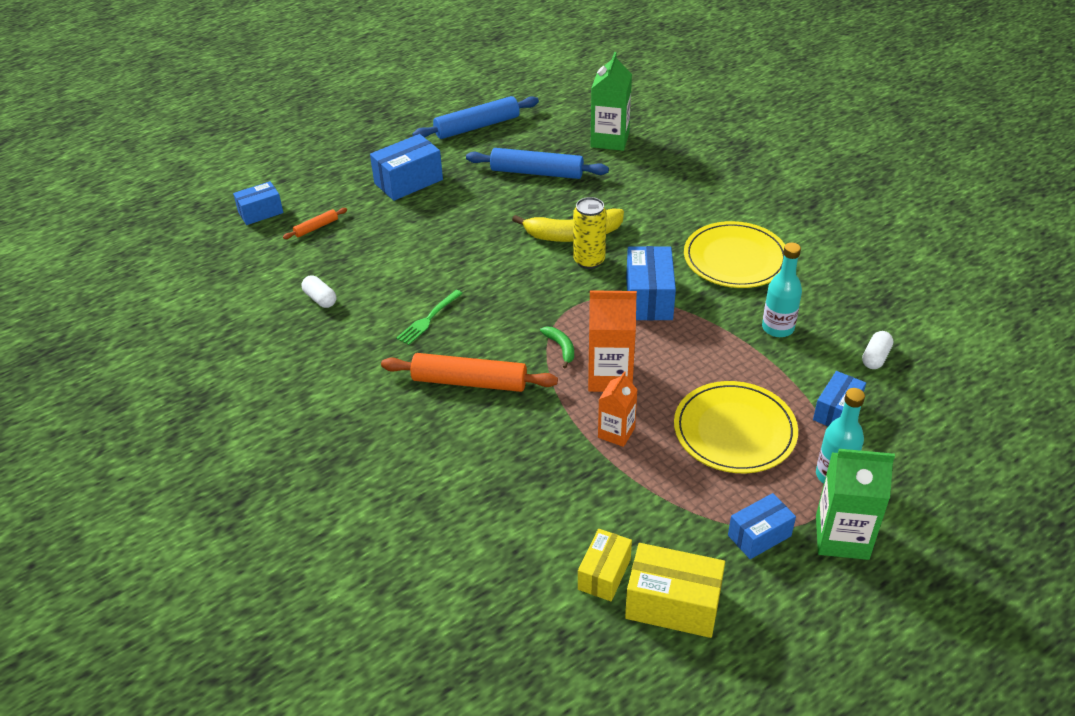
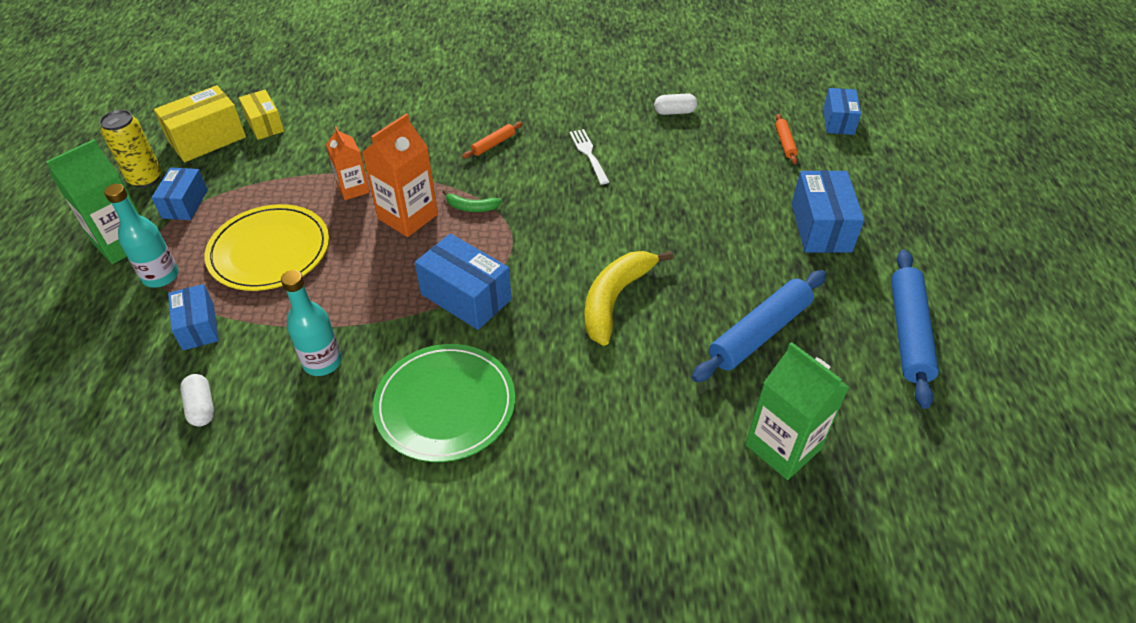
camera: 125 degrees right, 5 degrees up
orange rolling pin [381,353,558,392] -> orange rolling pin [462,122,523,158], size x0.48
green fork [396,290,463,345] -> white fork [569,129,609,185]
yellow can [573,197,607,269] -> yellow can moved to [100,110,161,188]
yellow plate [684,221,785,288] -> green plate [373,344,515,462]

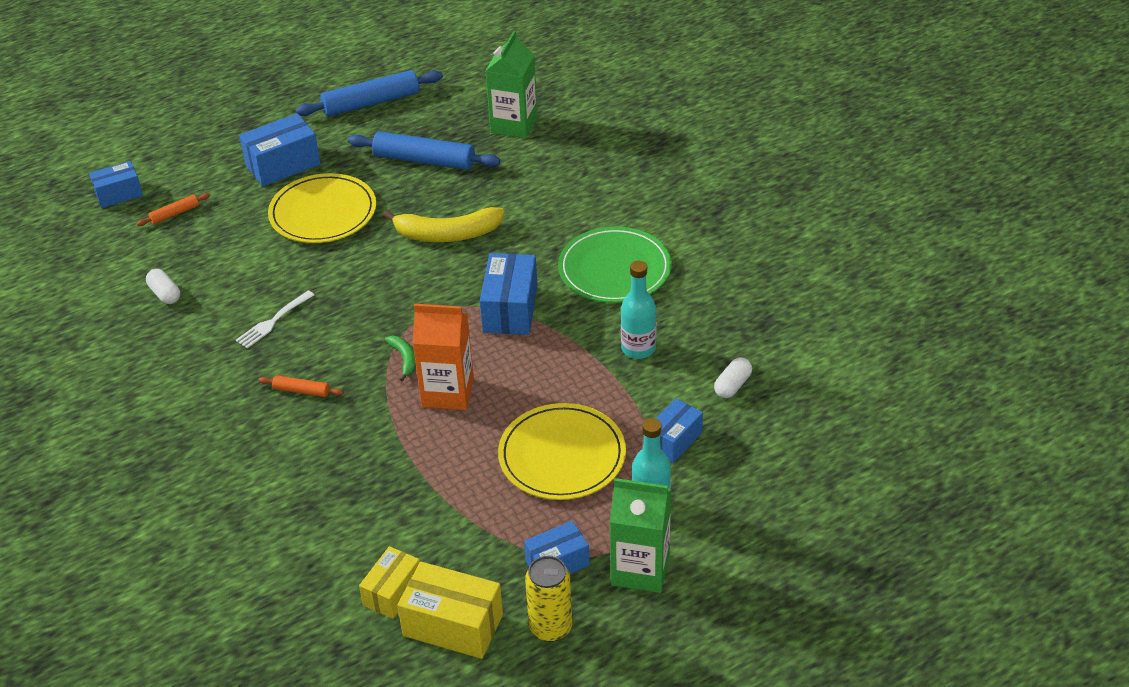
camera: 120 degrees left, 5 degrees down
orange carton [326,126,370,200] -> none
none -> yellow plate [268,173,376,243]

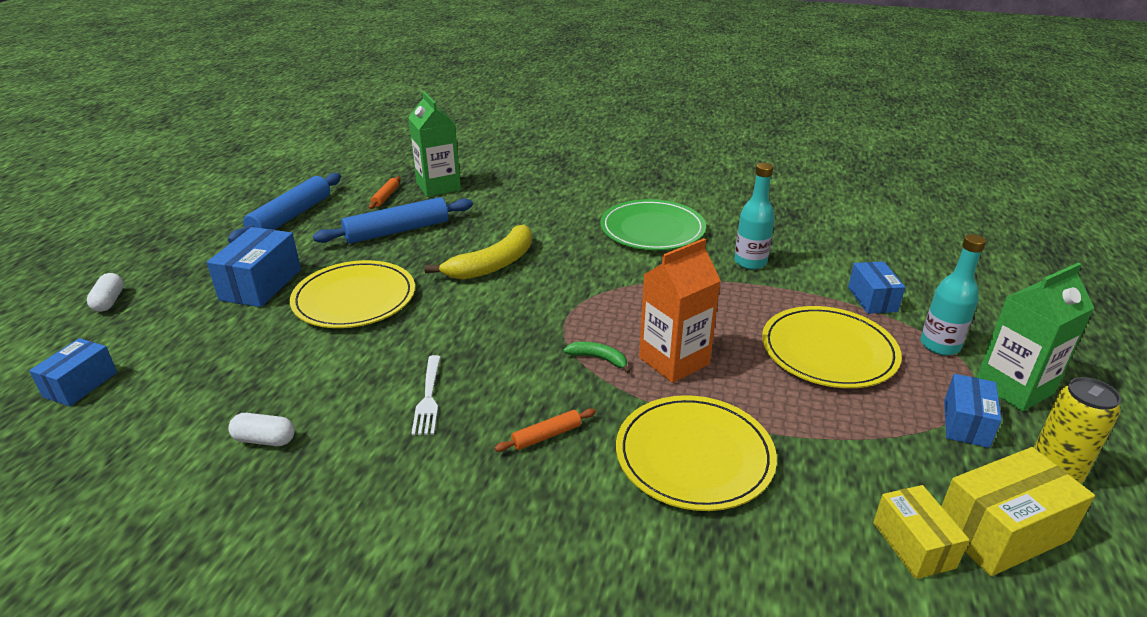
camera: 45 degrees left, 10 degrees down
orange rolling pin [137,193,210,226] -> orange rolling pin moved to [369,176,400,209]
blue box [480,253,538,335] -> none
white capsule [714,357,752,398] -> white capsule moved to [87,273,124,312]
none -> yellow plate [616,395,777,511]

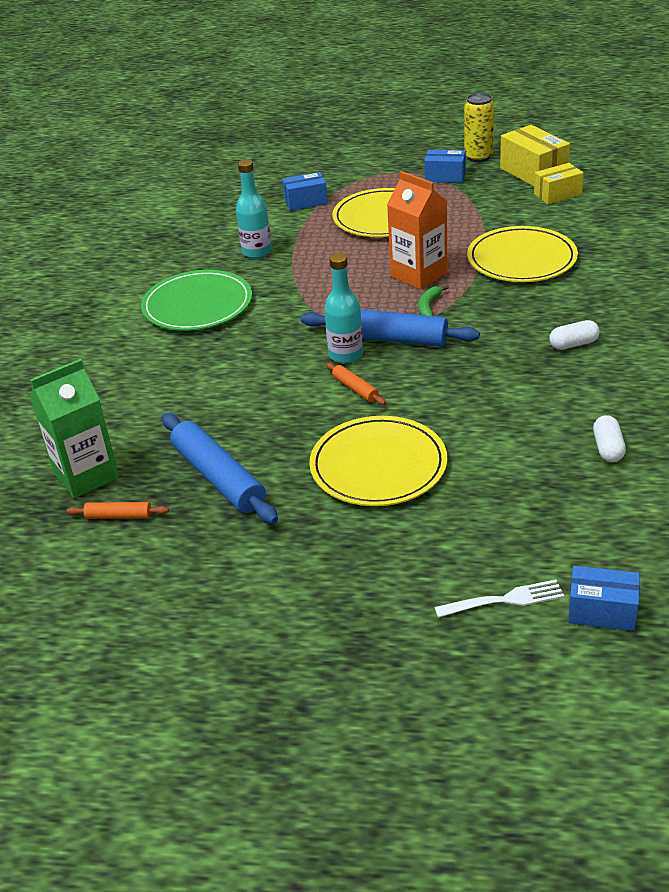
camera: 95 degrees left, 5 degrees up
white capsule [87,273,124,312] -> white capsule moved to [549,320,600,350]
blue box [207,227,301,307] -> none
blue rolling pin [228,173,341,243] -> blue rolling pin moved to [301,309,480,346]
white fork [411,355,441,435] -> white fork moved to [435,580,564,618]
yellow banana [424,224,532,280] -> none
orange rolling pin [495,408,596,452] -> orange rolling pin moved to [326,362,386,405]
turquoise bottle [920,234,986,355] -> turquoise bottle moved to [324,253,363,363]
green carton [976,263,1094,412] -> none

